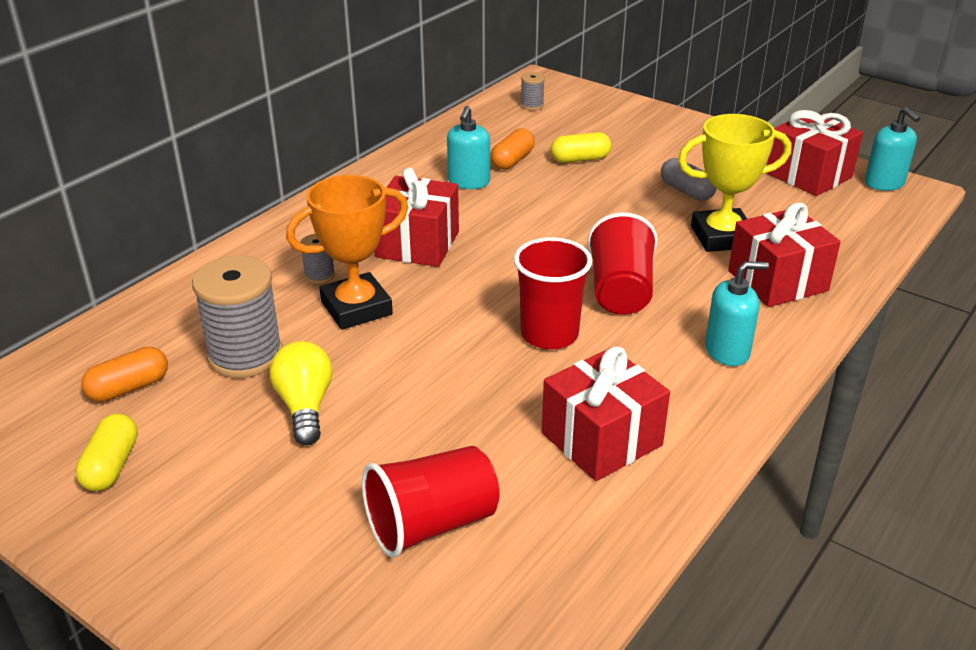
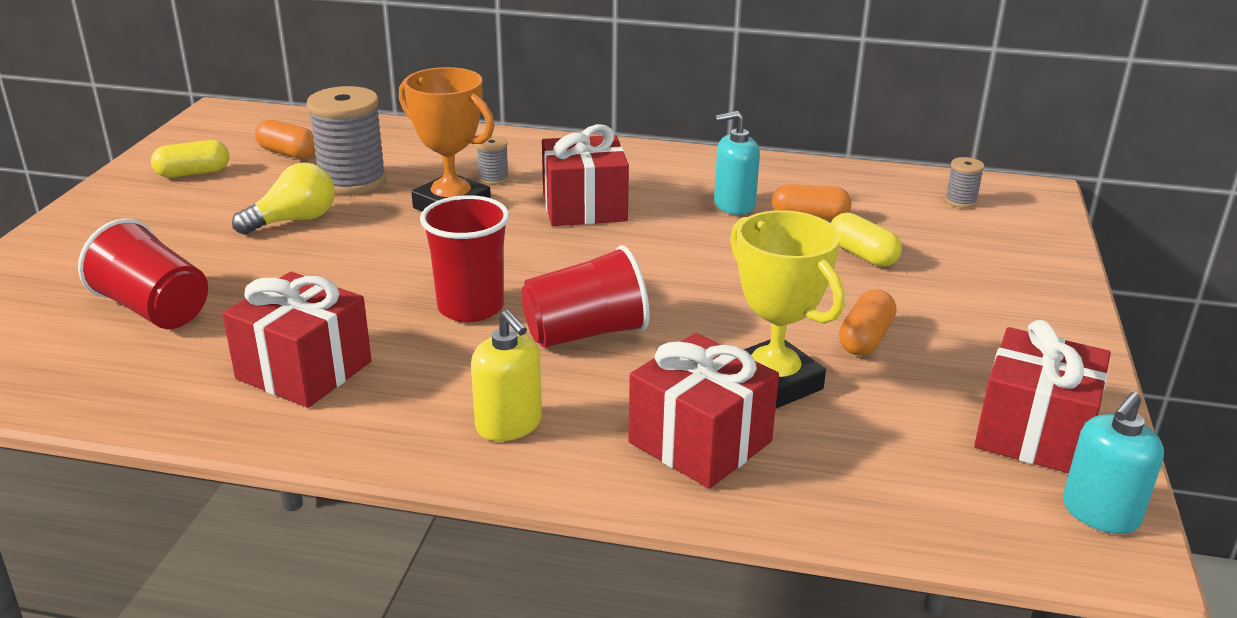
camera: 65 degrees right, 5 degrees down
grey capsule [661,158,717,201] -> orange capsule [839,290,896,355]
turquoise soap dispenser [705,261,769,366] -> yellow soap dispenser [471,309,542,441]

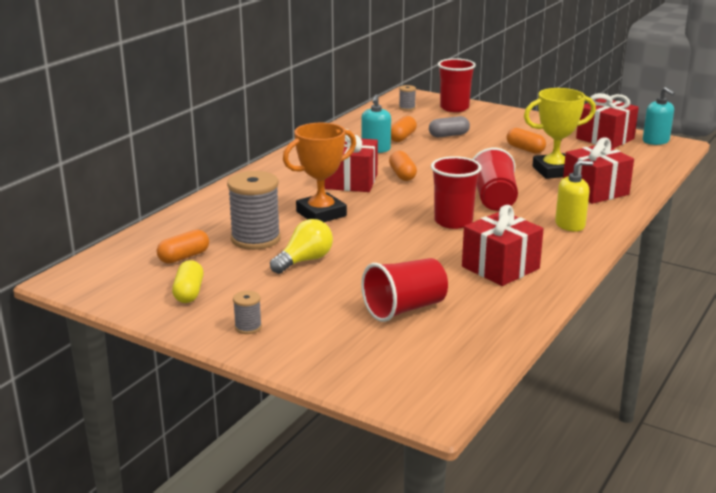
camera: 70 degrees left, 5 degrees down
yellow light bulb [232,162,335,235] -> yellow light bulb turned 60 degrees clockwise [270,219,333,274]
grey spool [476,136,509,185] -> grey spool moved to [233,291,262,334]
yellow capsule [831,212,902,267] -> grey capsule [429,116,470,137]
none -> orange capsule [389,151,417,181]
none -> red cup [438,58,476,112]

